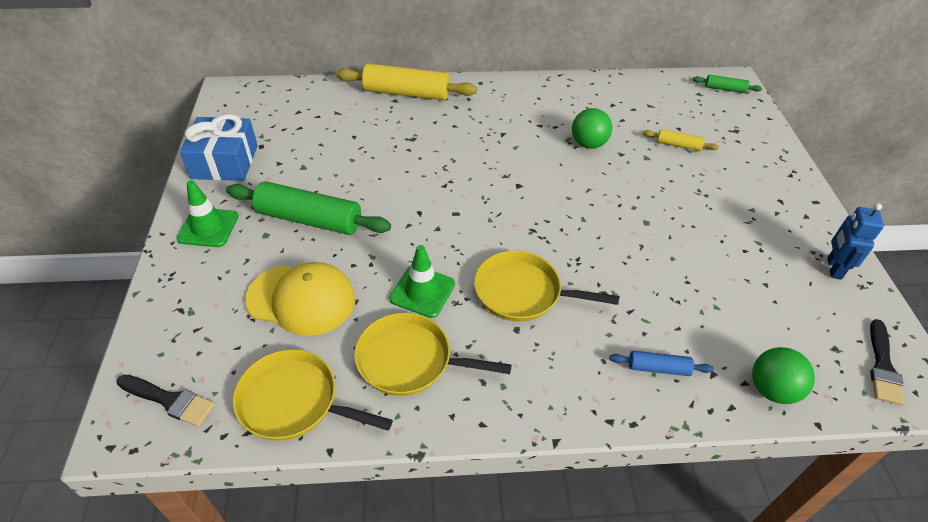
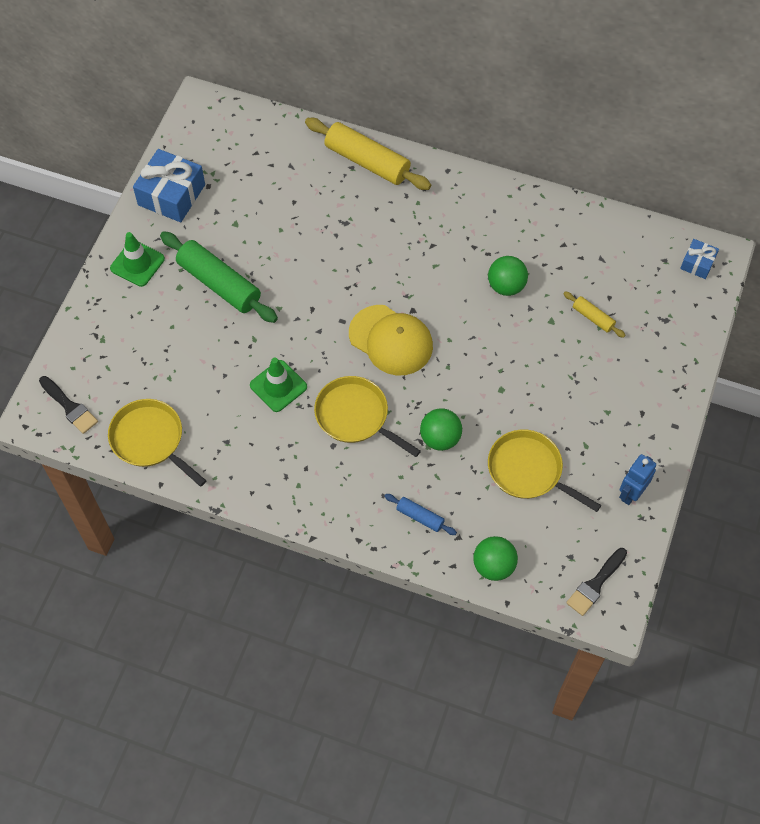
camera: 25 degrees right, 15 degrees up
yellow cap [245,262,355,336] -> yellow cap moved to [349,305,433,375]
yellow pan [354,313,512,396] -> yellow pan moved to [488,430,601,512]
green rolling pin [692,75,762,93] -> blue gift [680,239,719,279]
none -> green ball [420,408,462,451]

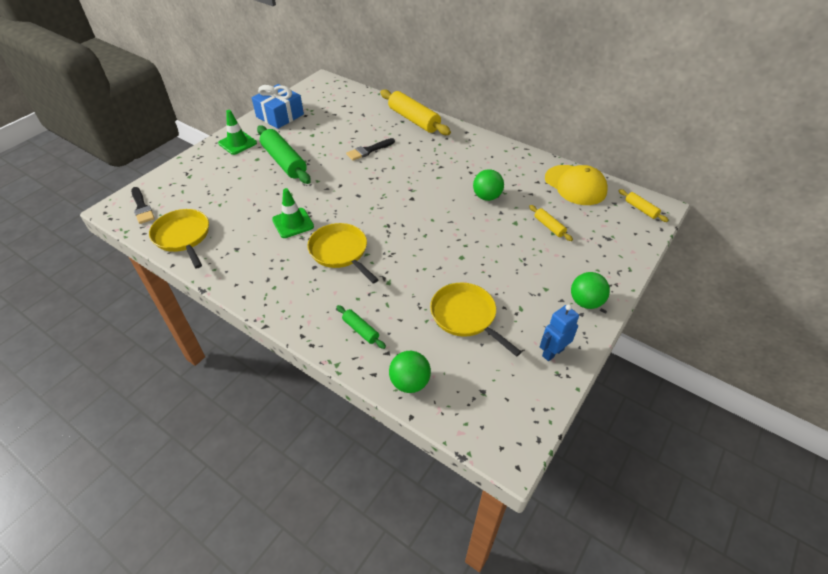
camera: 15 degrees right, 15 degrees down
yellow cap [349,305,433,375] -> yellow cap moved to [545,165,608,205]
blue rolling pin [384,494,457,535] -> green rolling pin [337,305,386,349]
green ball [420,408,462,451] -> green ball moved to [571,272,610,309]
black brush [566,548,627,616] -> black brush moved to [346,138,395,161]
blue gift [680,239,719,279] -> yellow rolling pin [619,189,669,222]

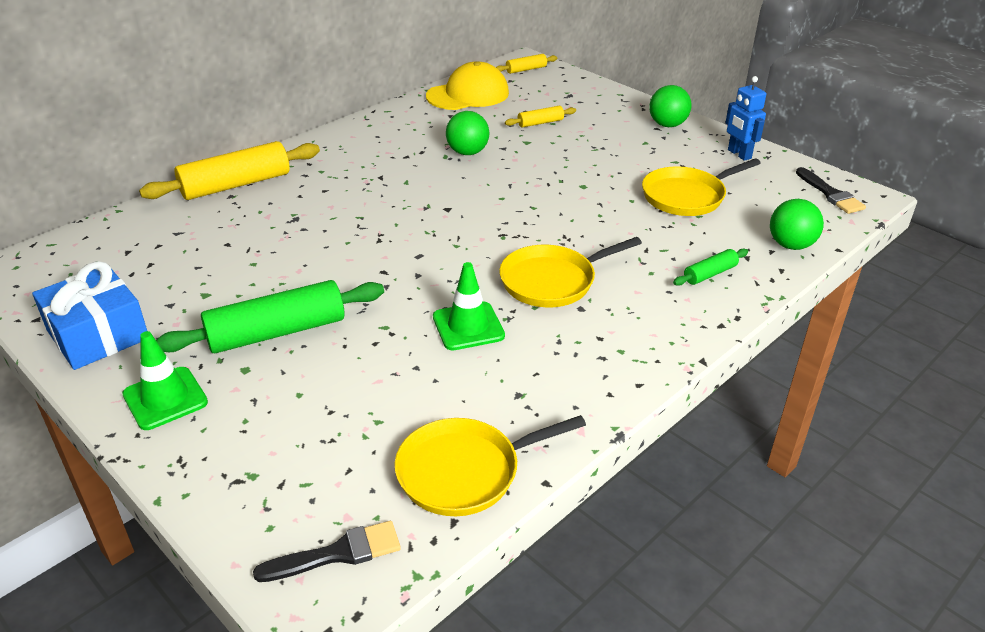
camera: 80 degrees left, 10 degrees down
black brush [346,138,395,161] -> black brush moved to [796,167,866,214]

